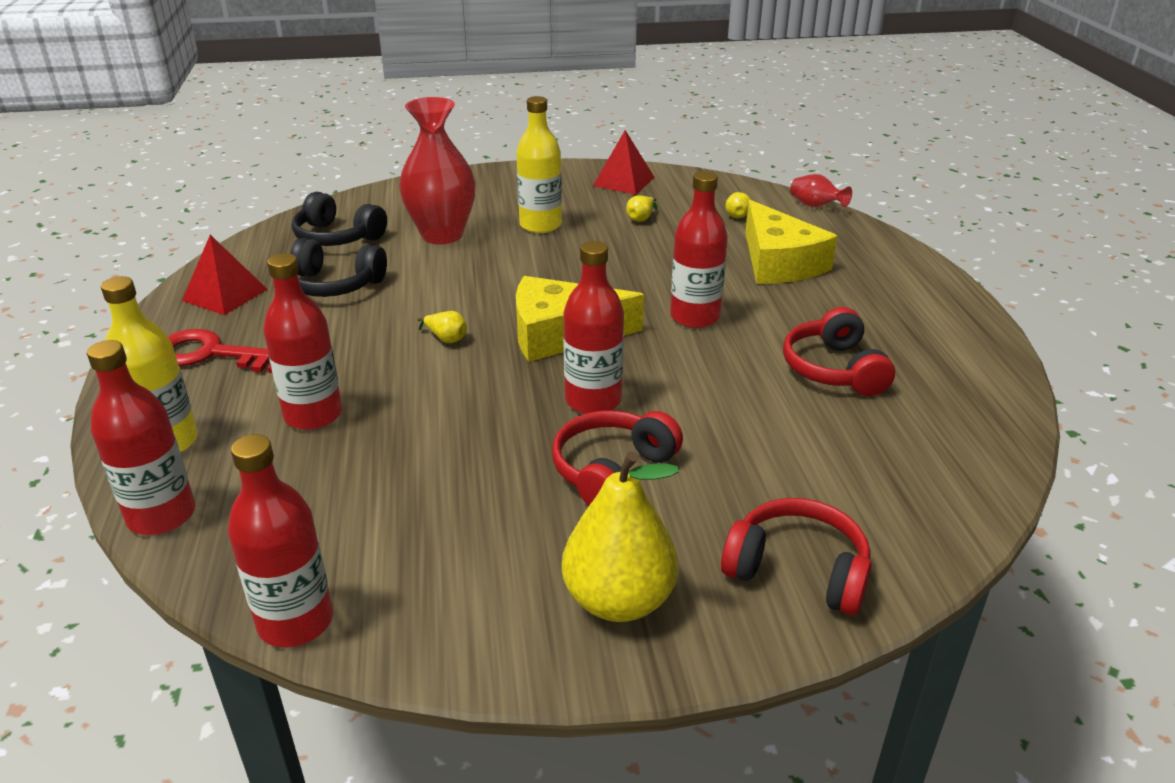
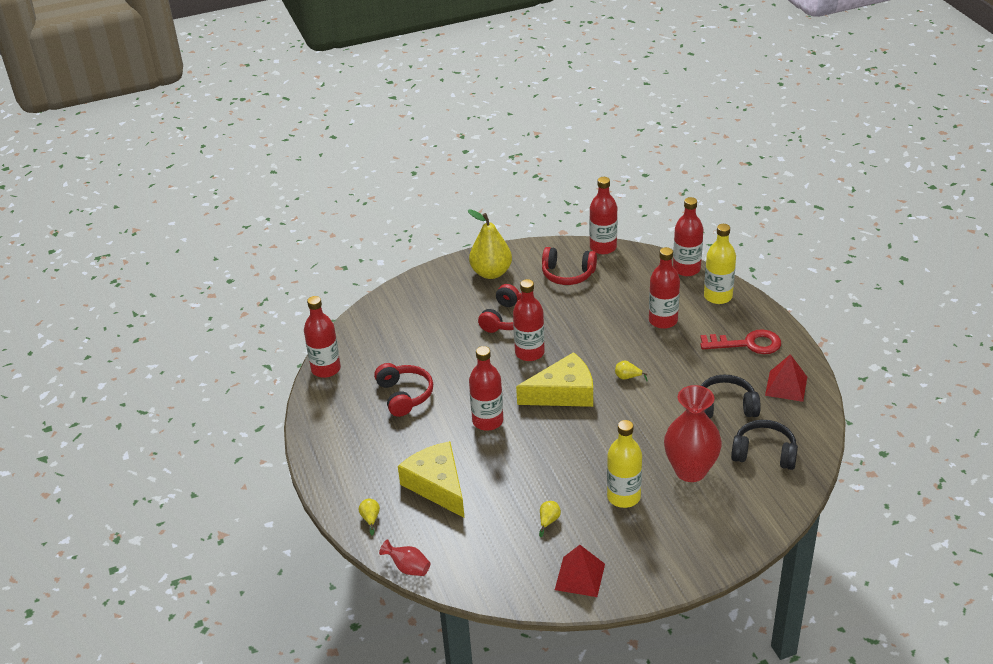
camera: 170 degrees right, 5 degrees up
red headphones [721,498,872,616] -> red headphones moved to [542,247,597,285]
yellow pear [725,192,751,218] -> yellow pear moved to [358,499,380,536]
none -> red bottle [304,296,341,378]

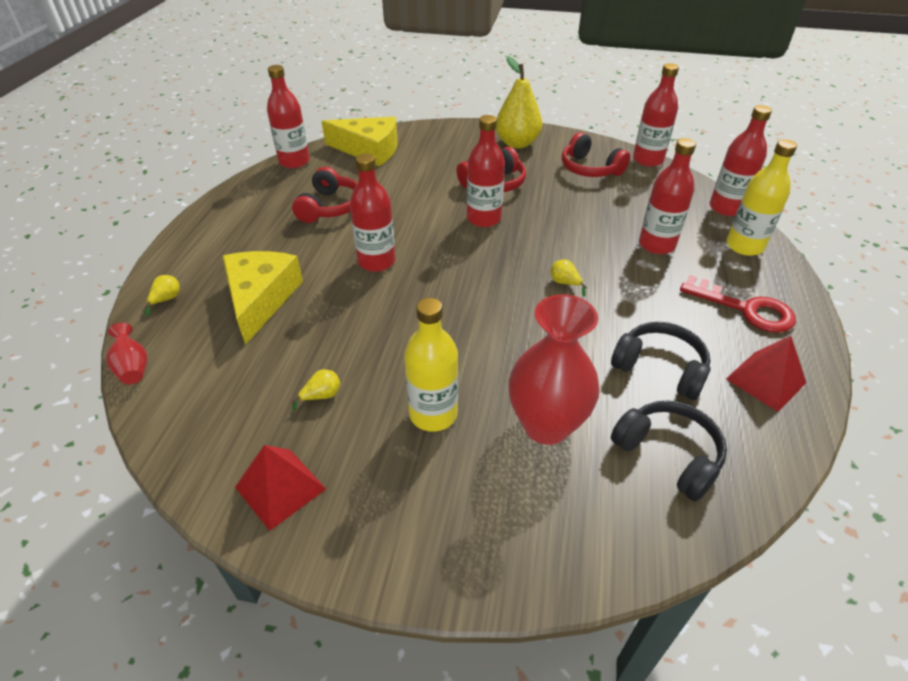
camera: 30 degrees right, 5 degrees up
yellow cheese [516,352,593,407] -> yellow cheese moved to [322,117,398,166]

